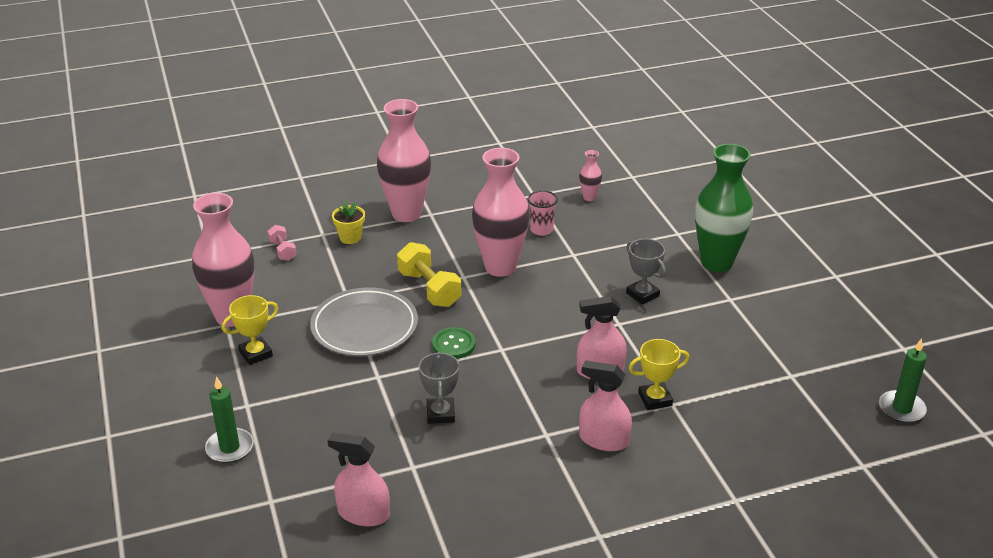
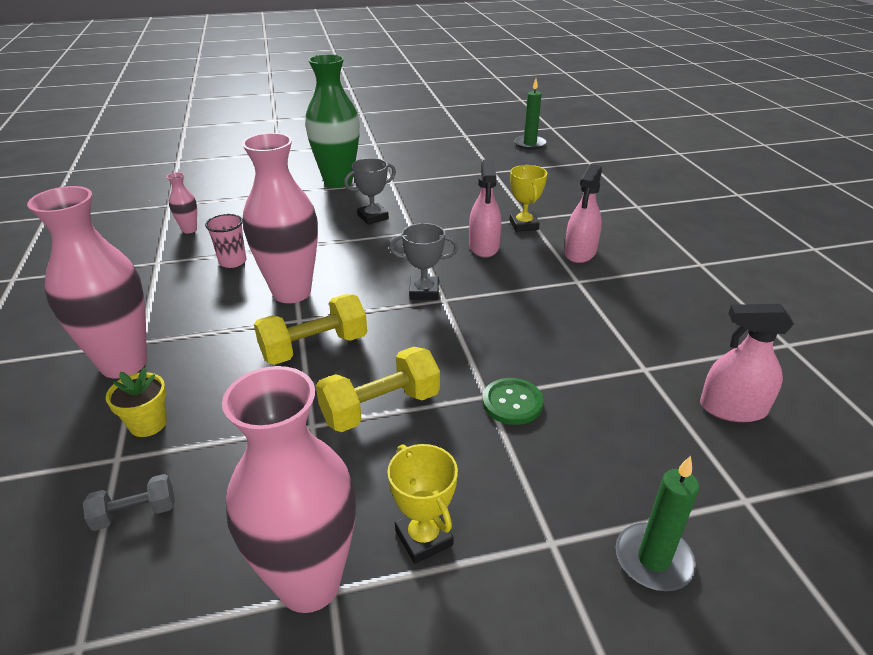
camera: 85 degrees left, 0 degrees up
pink dumbbell [267,225,297,261] -> grey dumbbell [83,474,175,531]
grey plate [310,287,418,356] -> yellow dumbbell [316,347,440,432]
pink spray bottle [328,432,390,526] -> pink spray bottle turned 75 degrees clockwise [700,304,794,422]
grey trophy [419,352,459,424] -> grey trophy moved to [389,223,458,300]
green button [432,327,476,359] -> green button moved to [482,378,544,425]

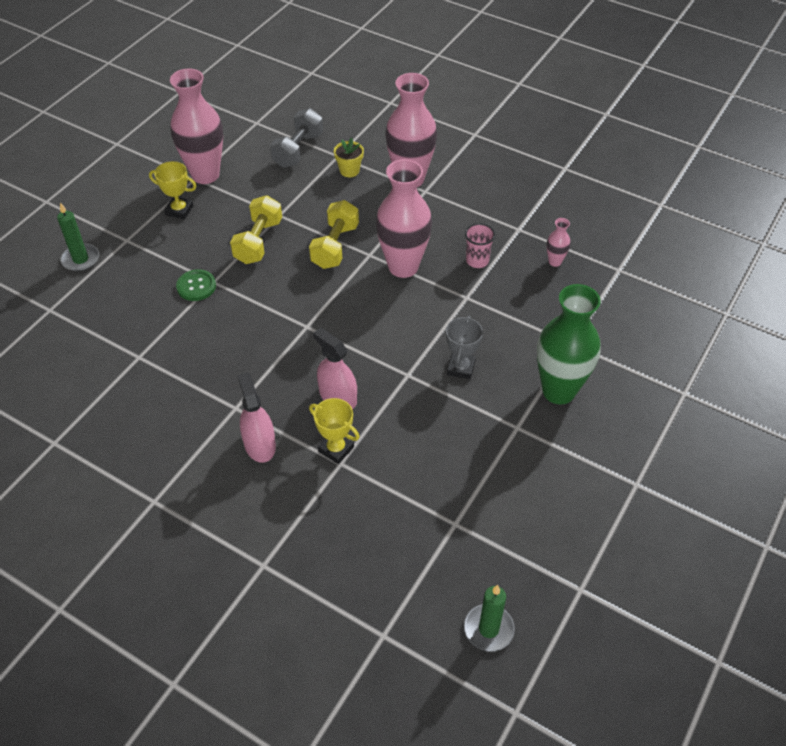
camera: 135 degrees right, 15 degrees up
grey dumbbell [83,474,175,531] -> grey dumbbell [270,108,323,168], size x1.77
grey trophy [389,223,458,300] -> none
pink spray bottle [700,304,794,422] -> none

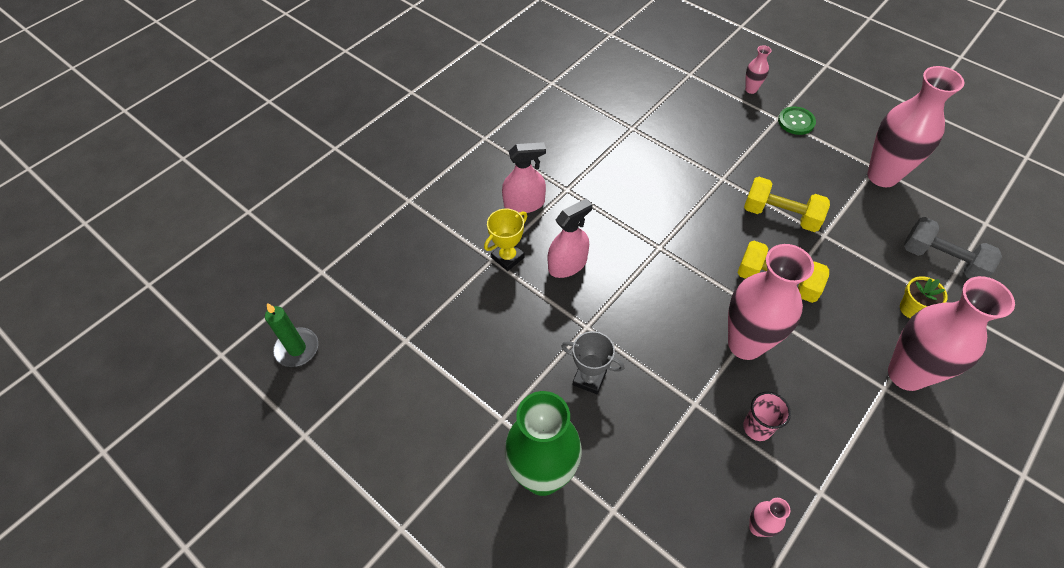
camera: 100 degrees right, 5 degrees up
green candle [57,203,99,271] -> pink vase [745,45,772,94]
yellow trophy [149,161,196,219] -> none
green button [176,269,216,301] -> green button moved to [778,106,816,135]

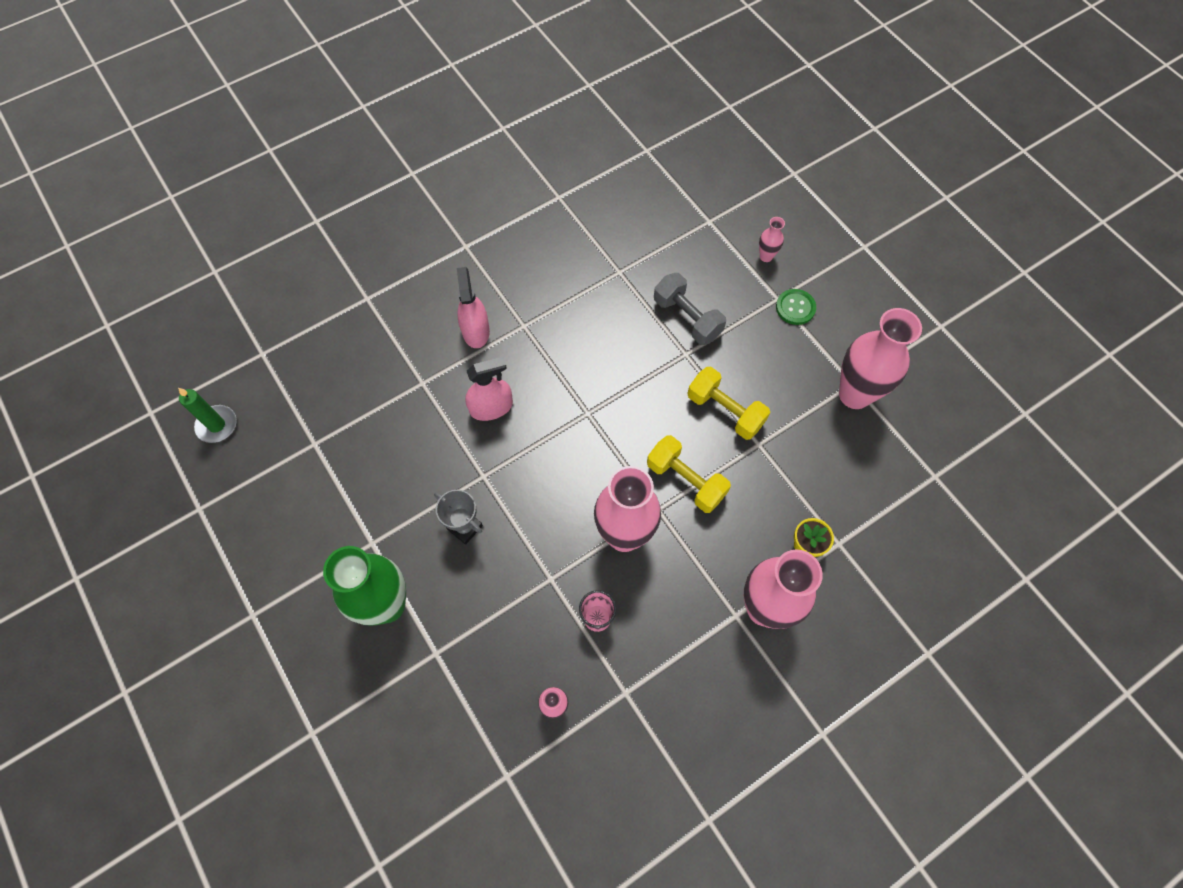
camera: 15 degrees right, 10 degrees up
yellow trophy [484,209,527,271] -> none
pink spray bottle [502,142,546,213] -> pink spray bottle turned 105 degrees counterclockwise [457,267,490,348]
grey dumbbell [904,217,1002,279] -> grey dumbbell moved to [654,273,726,345]

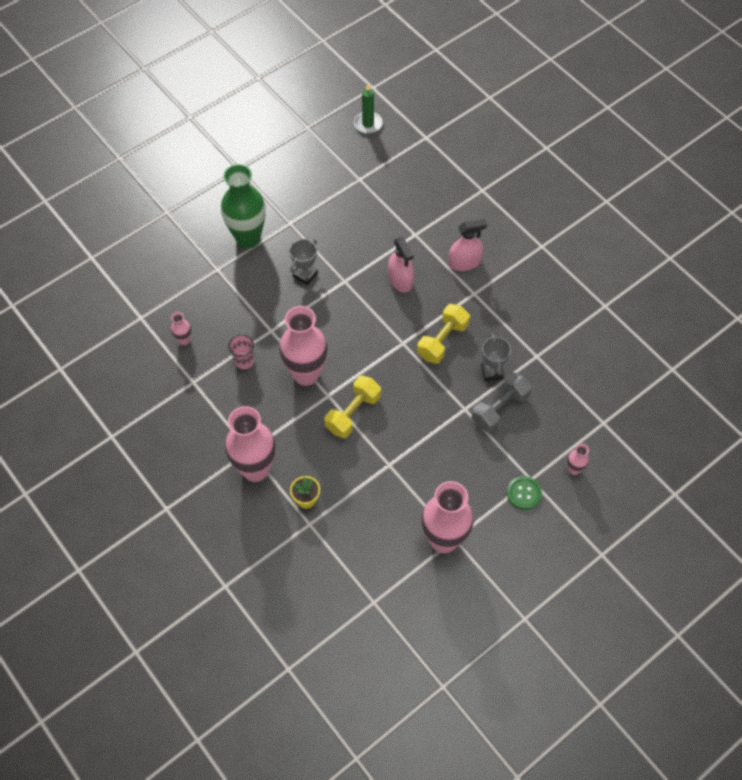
camera: 85 degrees right, 5 degrees down
yellow dumbbell [687,367,770,440] -> yellow dumbbell moved to [417,304,470,364]
none -> grey trophy [481,334,511,381]

